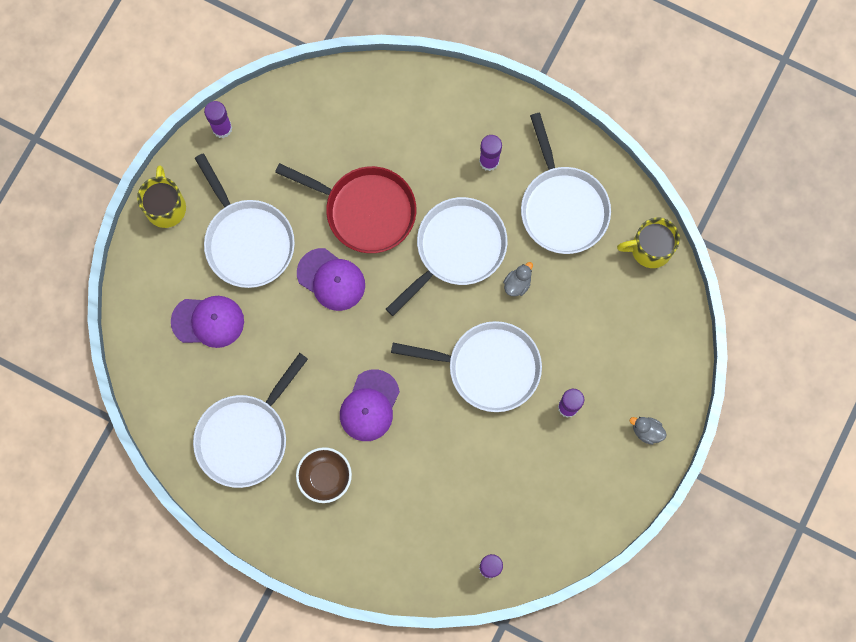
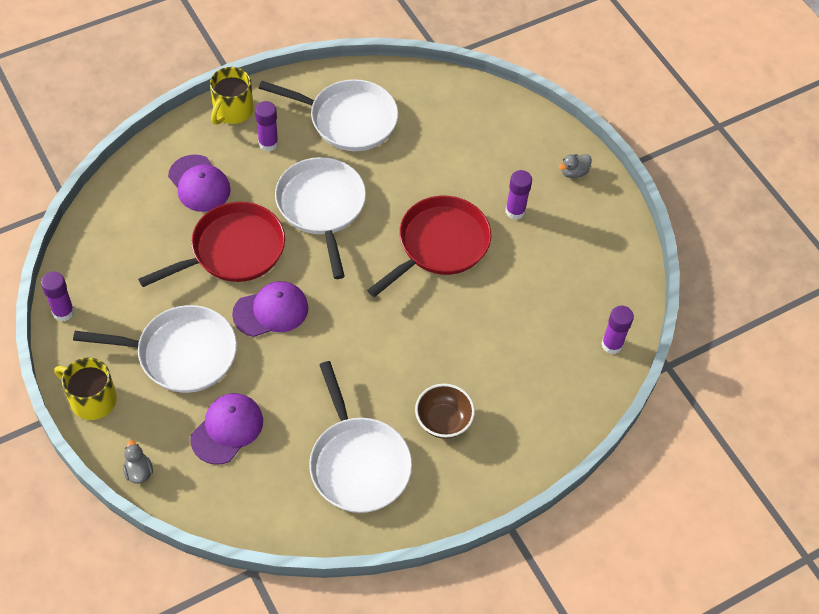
camera: 60 degrees left, 20 degrees down
purple cap [340,369,400,441] -> purple cap moved to [168,154,231,212]
white pan [391,321,542,412] -> red pan [367,196,491,297]
grey duck [503,262,533,296] -> grey duck moved to [123,440,153,484]
yellow mug [617,218,680,268] -> yellow mug moved to [210,67,253,125]

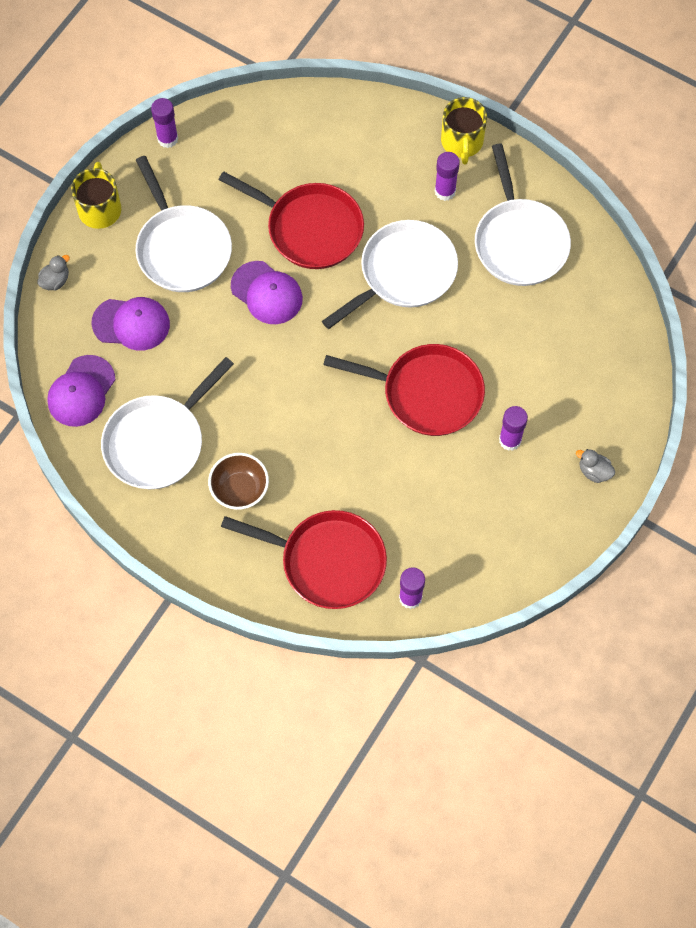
camera: 65 degrees right, 10 degrees up
purple cap [168,154,231,212] -> purple cap moved to [47,355,115,427]
yellow mug [210,67,253,125] -> yellow mug turned 90 degrees counterclockwise [441,97,487,165]
none -> red pan [221,510,387,609]

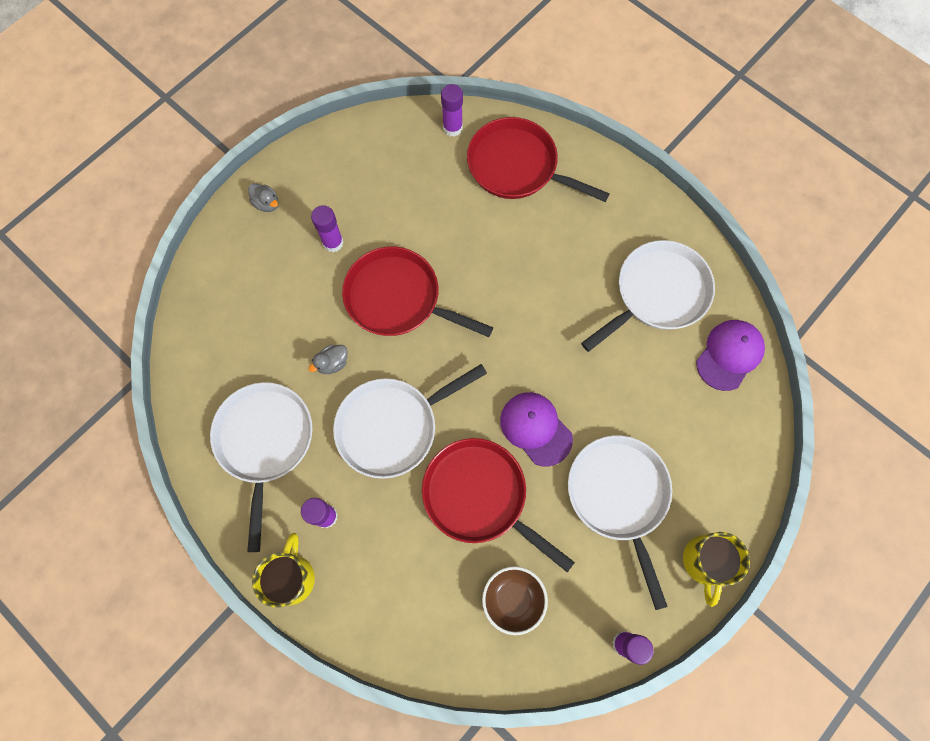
camera: 170 degrees left, 5 degrees up
grey duck [37,255,70,291] -> grey duck moved to [308,345,348,374]
purple cap [92,297,170,351] -> none
brown bowl [208,453,269,510] -> brown bowl moved to [482,566,548,635]

